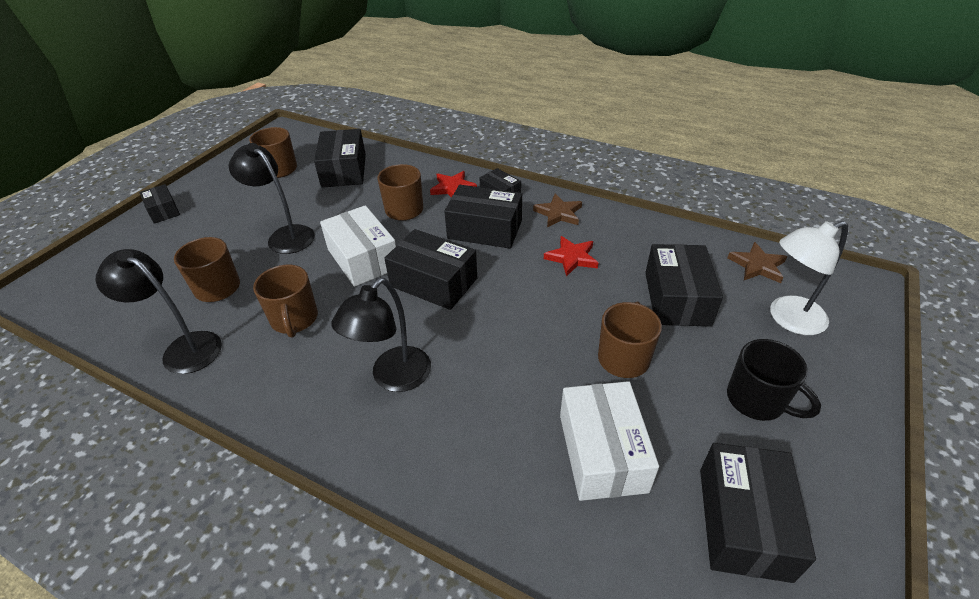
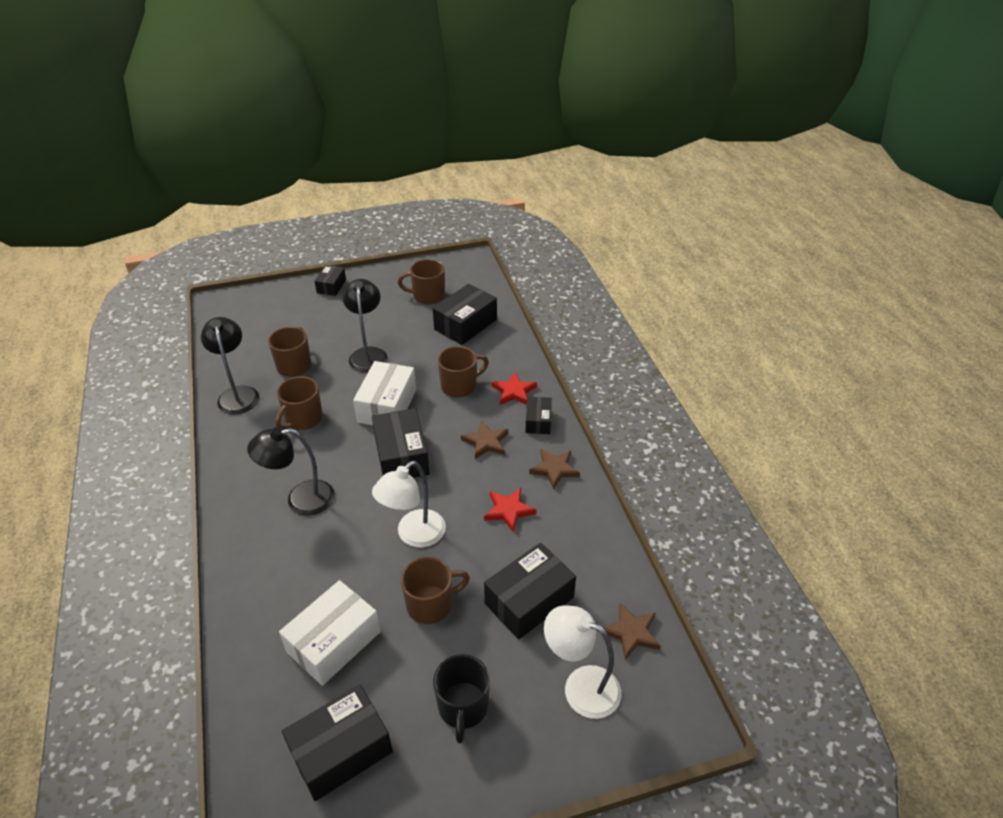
camera: 45 degrees right, 0 degrees up
black box [444,185,522,249] -> brown star [461,421,508,459]
none -> white lamp [372,461,446,547]

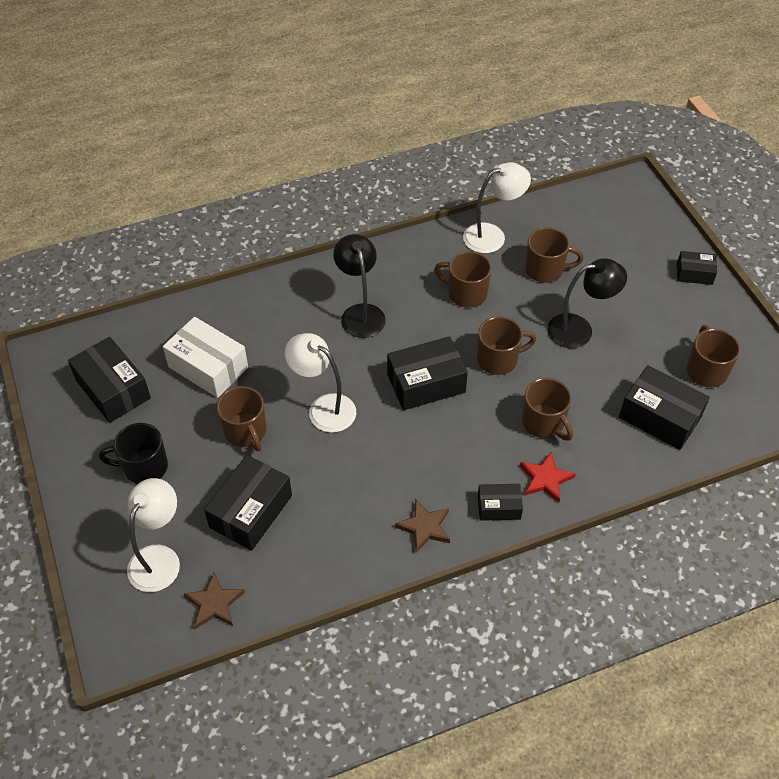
camera: 85 degrees right, 10 degrees up
black lamp [201,317,259,415] -> white lamp [463,162,531,253]
white box [353,361,416,425] -> brown mug [477,317,536,375]
brown star [461,421,508,459] -> none
red star [484,488,536,532] -> none
black box [484,543,576,639] -> black box turned 75 degrees clockwise [204,455,292,551]

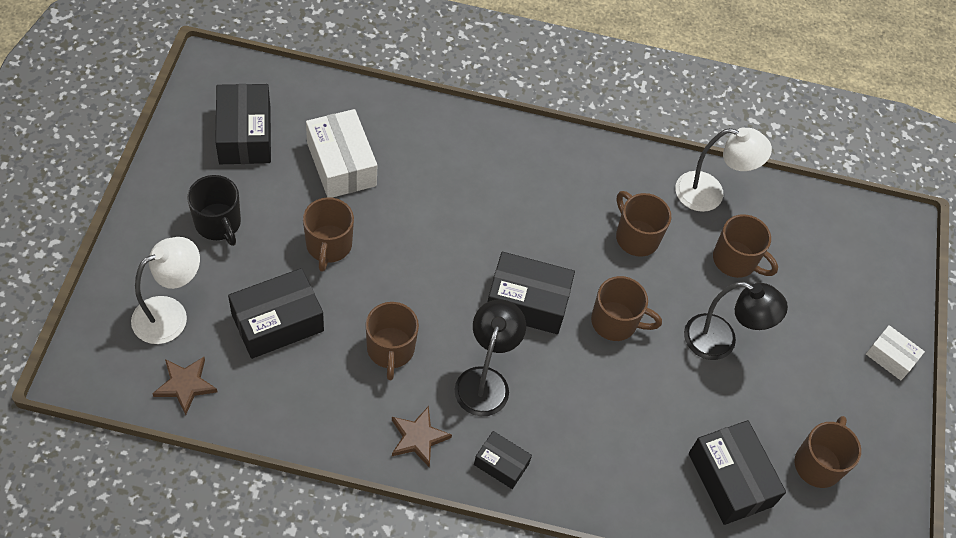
camera: 25 degrees right, 5 degrees up
black mug [99,423,168,484] -> black mug turned 150 degrees counterclockwise [187,175,241,246]
white lamp [285,333,356,433] -> none
black lamp [333,234,386,338] -> black lamp moved to [455,299,526,416]
red star [520,452,576,503] -> none
brown mug [522,378,573,441] -> brown mug moved to [366,302,419,380]
black box [677,251,717,285] -> white box [866,325,925,380]

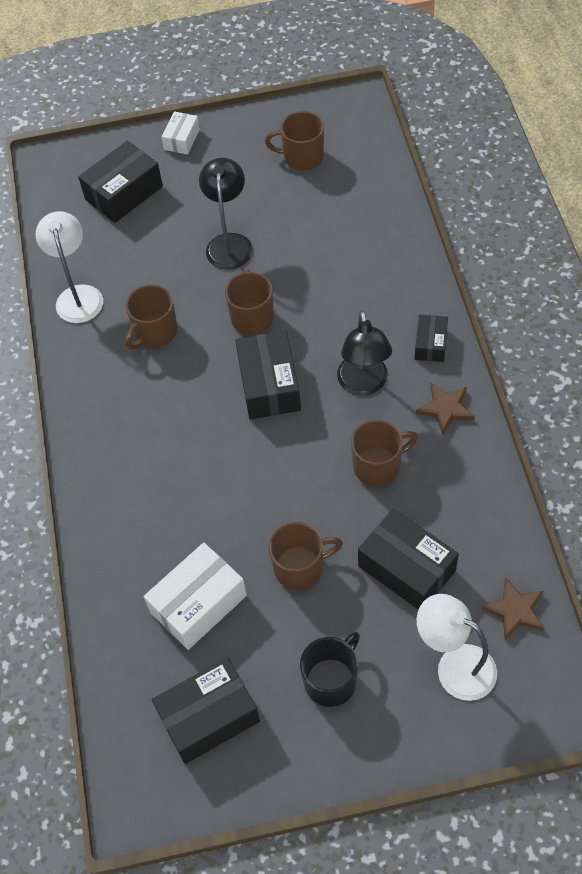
camera: 100 degrees left, 0 degrees up
black lamp [455,299,526,416] -> black lamp turned 90 degrees counterclockwise [337,310,392,396]
black box [689,420,786,525] -> black box moved to [78,141,163,223]
brown mug [713,214,778,278] -> none

